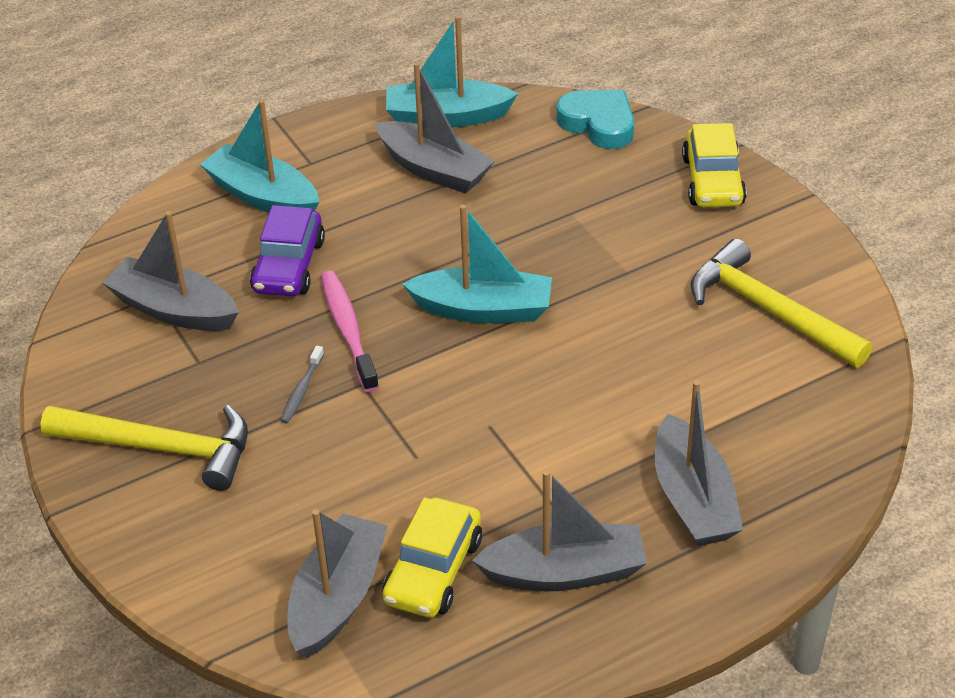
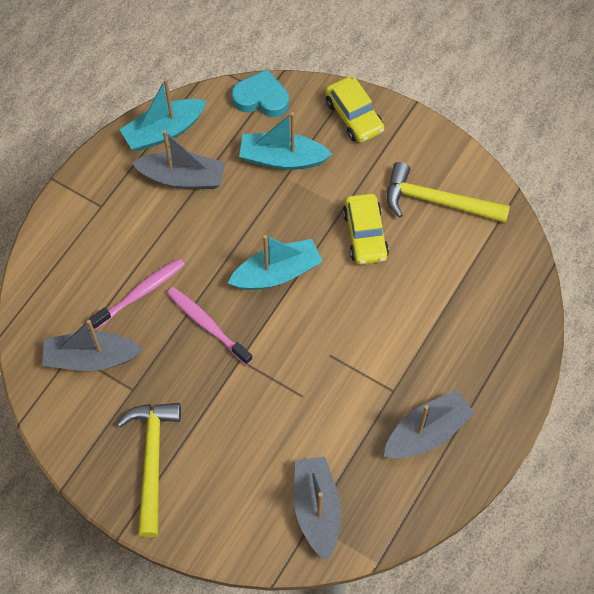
camera: 30 degrees left, 20 degrees up
yellow hammer [40,405,248,491] -> yellow hammer turned 75 degrees counterclockwise [117,403,181,537]
turquoise boat [200,100,319,213] -> turquoise boat moved to [239,112,332,170]
purple car [250,205,325,296] -> pink toothbrush [89,258,185,330]
grey toothbrush [280,346,324,423] -> none
yellow car [383,498,482,618] -> yellow car moved to [343,194,389,265]
grey boat [655,380,743,546] -> none

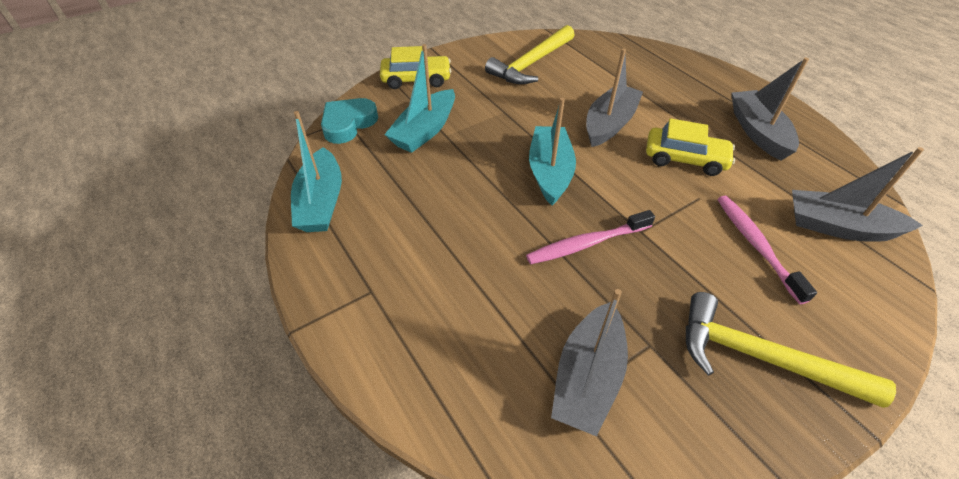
camera: 65 degrees left, 15 degrees down
pink toothbrush [89,258,185,330] -> pink toothbrush moved to [718,196,817,304]
grey boat [132,130,225,189] -> grey boat moved to [586,48,643,147]
yellow car [343,194,389,265] -> yellow car moved to [646,118,735,176]

